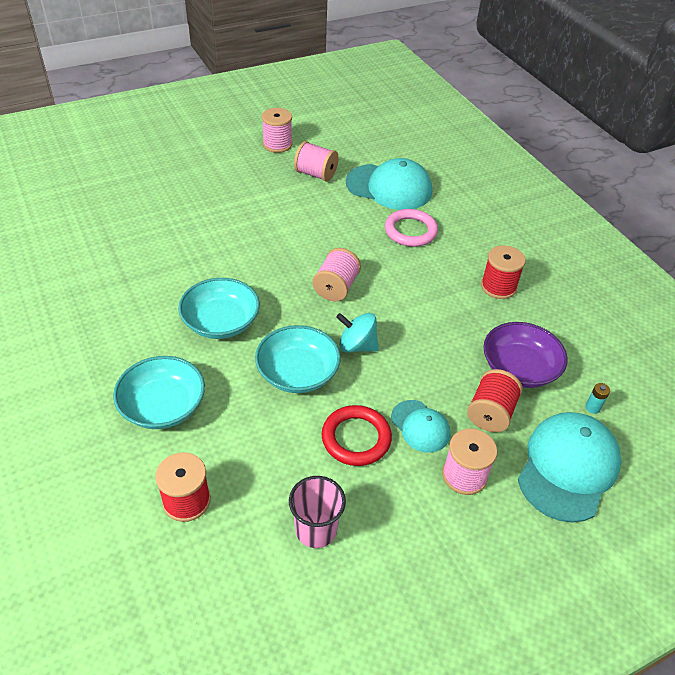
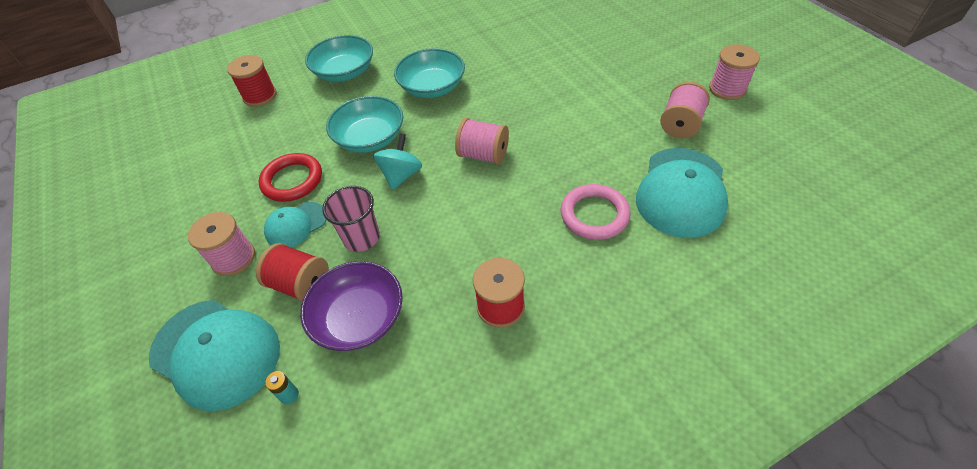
camera: 95 degrees right, 5 degrees up
pink cup [289,476,346,548] -> pink cup moved to [322,186,380,252]

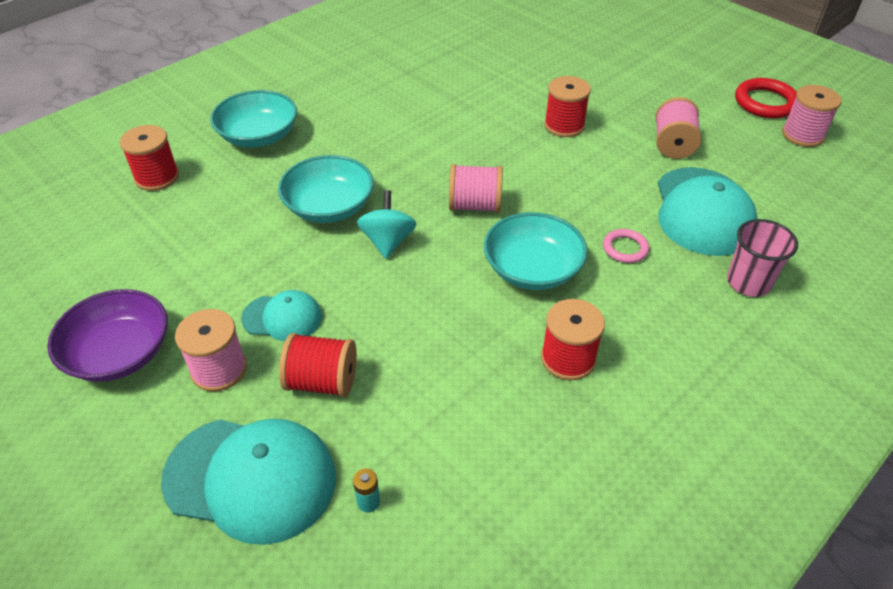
camera: 20 degrees left, 5 degrees down
red ring [258,153,322,202] -> red ring moved to [735,78,797,118]
turquoise cap [264,202,327,247] -> turquoise cap turned 120 degrees counterclockwise [241,290,322,341]
purple bowl [300,261,403,351] -> purple bowl moved to [47,289,168,382]
pink cup [322,186,380,252] -> pink cup moved to [727,219,798,297]
turquoise bowl [394,48,465,98] -> turquoise bowl moved to [484,212,588,290]
pink ring [561,184,630,240] -> pink ring [603,229,649,263], size x0.60
pink spool [709,44,760,100] -> pink spool moved to [782,85,842,147]
none -> red spool [544,76,591,137]

